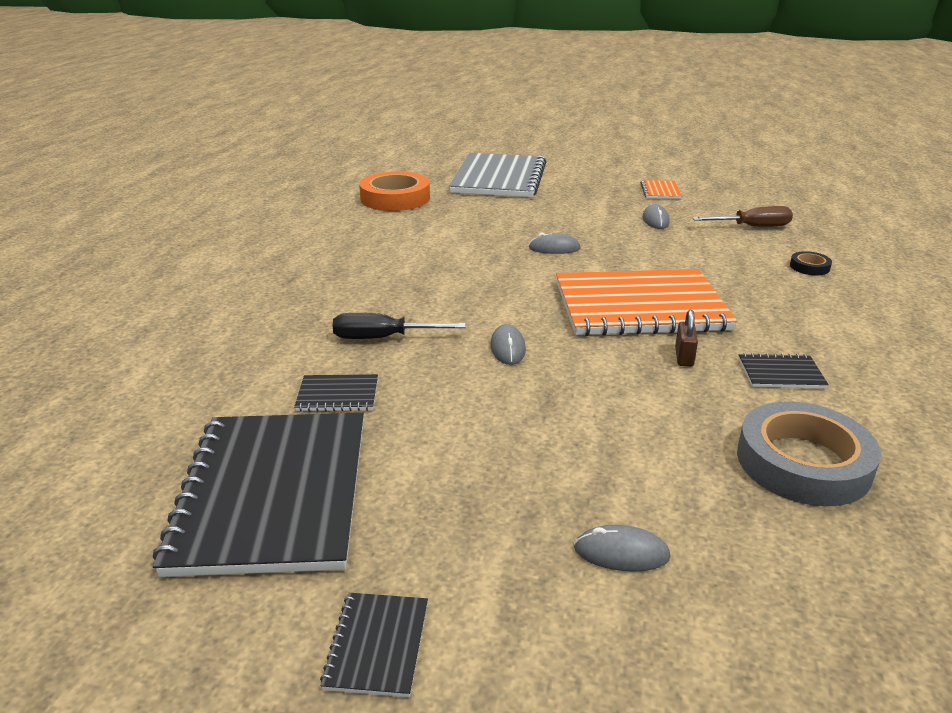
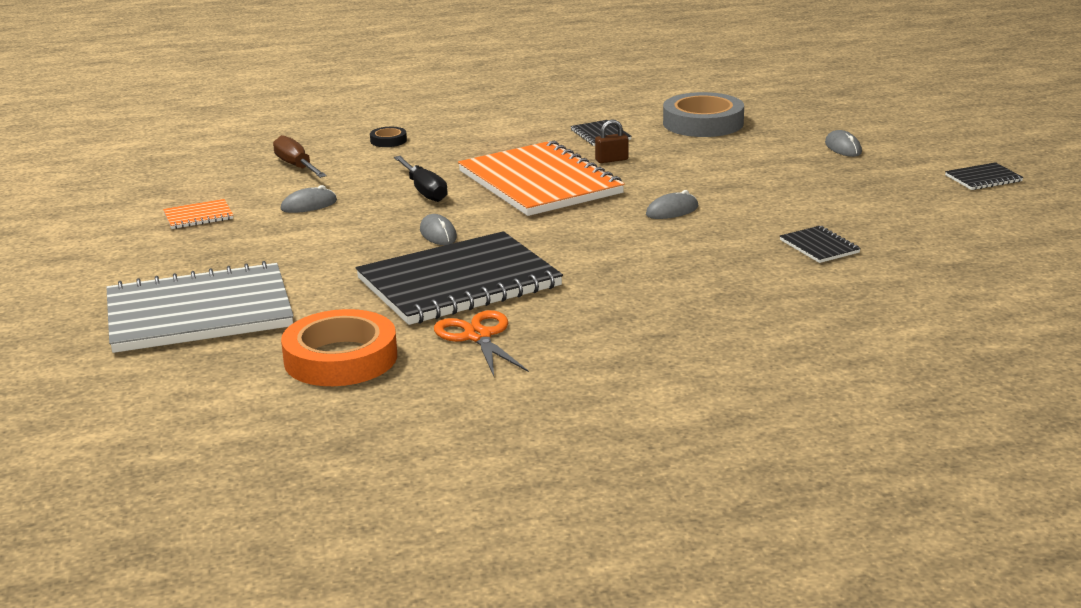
camera: 115 degrees left, 5 degrees down
black notebook [153,413,364,577] -> black notebook moved to [356,231,563,325]
black screwdriver [333,313,466,339] -> black screwdriver moved to [394,156,448,202]
none -> orange scissors [434,310,529,376]

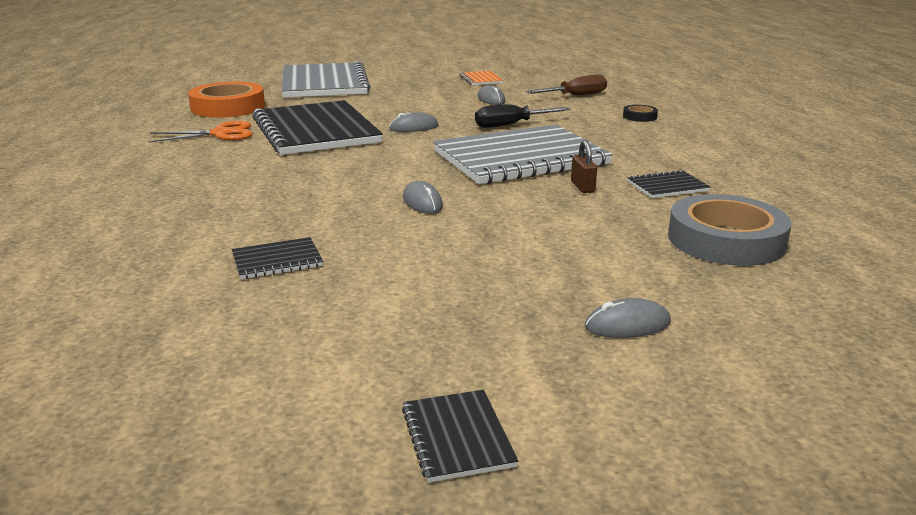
camera: 95 degrees right, 0 degrees up
orange notebook [458,141,625,216] -> grey notebook [433,125,613,184]

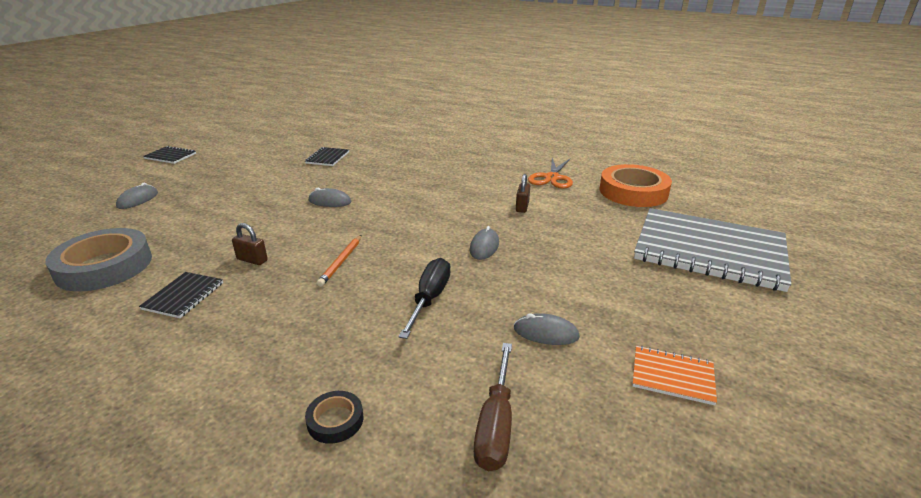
camera: 125 degrees right, 5 degrees up
black notebook [252,100,383,155] -> brown padlock [516,174,530,213]
grey notebook [433,125,613,184] -> orange pencil [317,235,361,287]

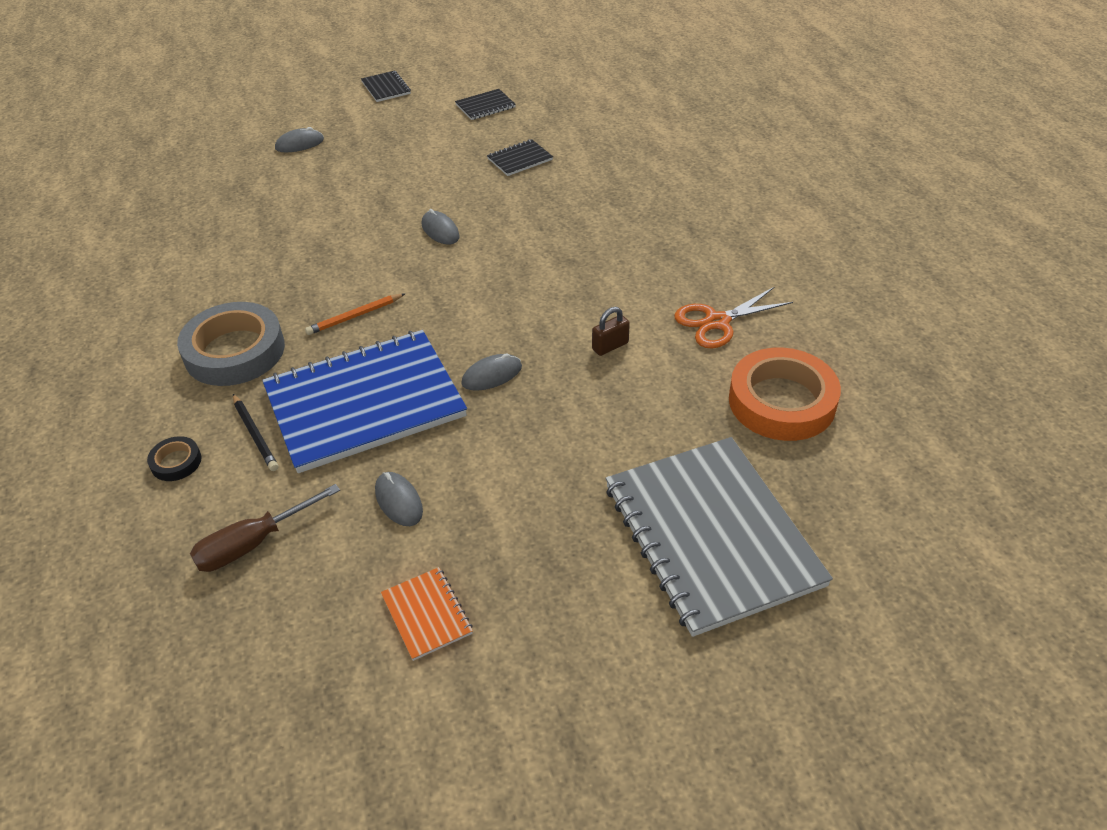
camera: 45 degrees right, 15 degrees up
grey tape [45,228,152,291] -> grey tape moved to [177,302,285,386]
black notebook [139,272,223,318] -> black notebook moved to [455,89,516,120]
brown padlock [232,223,268,265] -> none
black screwdriver [399,258,451,339] -> blue notebook [262,330,467,473]
none -> black pencil [233,394,278,471]

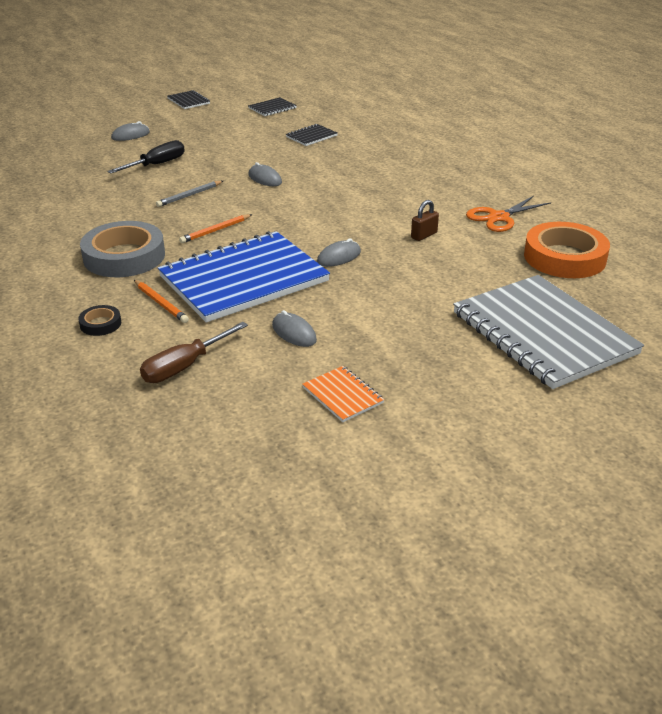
camera: 10 degrees left, 10 degrees down
black pencil [233,394,278,471] -> orange pencil [134,280,189,323]
none -> black screwdriver [107,140,185,174]
none -> grey pencil [156,181,223,207]

